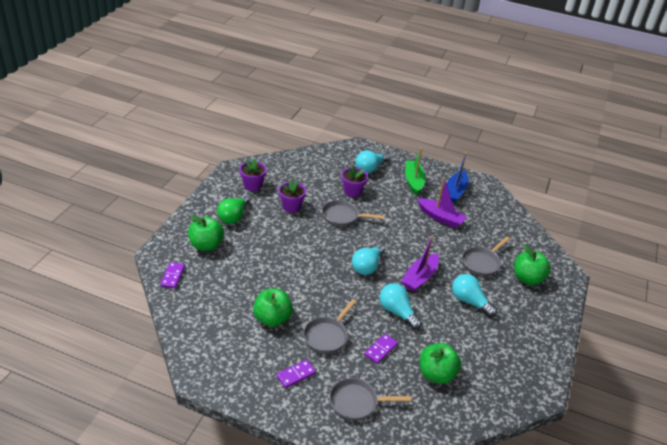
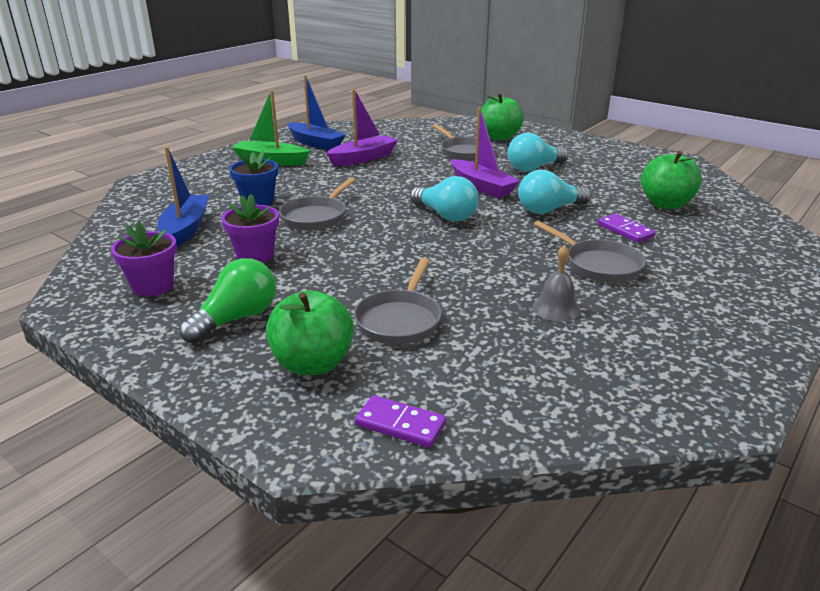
camera: 70 degrees left, 10 degrees down
green light bulb [217,195,249,224] -> green light bulb turned 90 degrees counterclockwise [179,258,276,343]
green apple [253,289,293,327] -> grey bell [533,245,581,321]
purple domino [277,360,316,388] -> none
grey pan [329,378,412,421] -> grey pan moved to [354,258,442,345]
purple flower pot [342,165,368,197] -> blue flower pot [229,151,278,206]
turquoise light bulb [356,150,389,173] -> none
none -> blue boat [158,147,209,247]

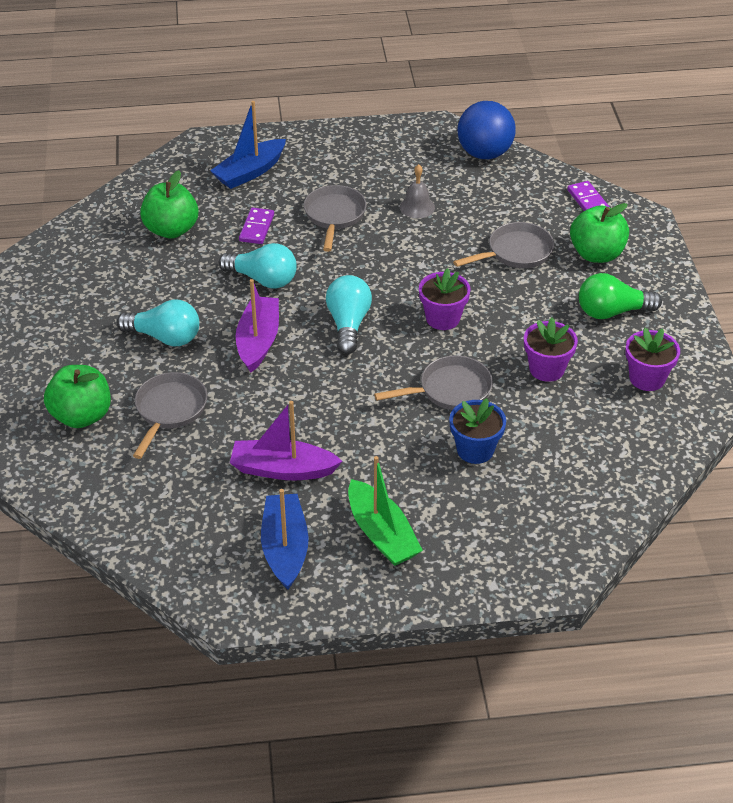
camera: 135 degrees left, 15 degrees up
blue boat [158,147,209,247] -> blue boat moved to [210,101,286,189]
none -> purple flower pot [419,268,471,330]
none -> blue ball [458,101,516,159]

